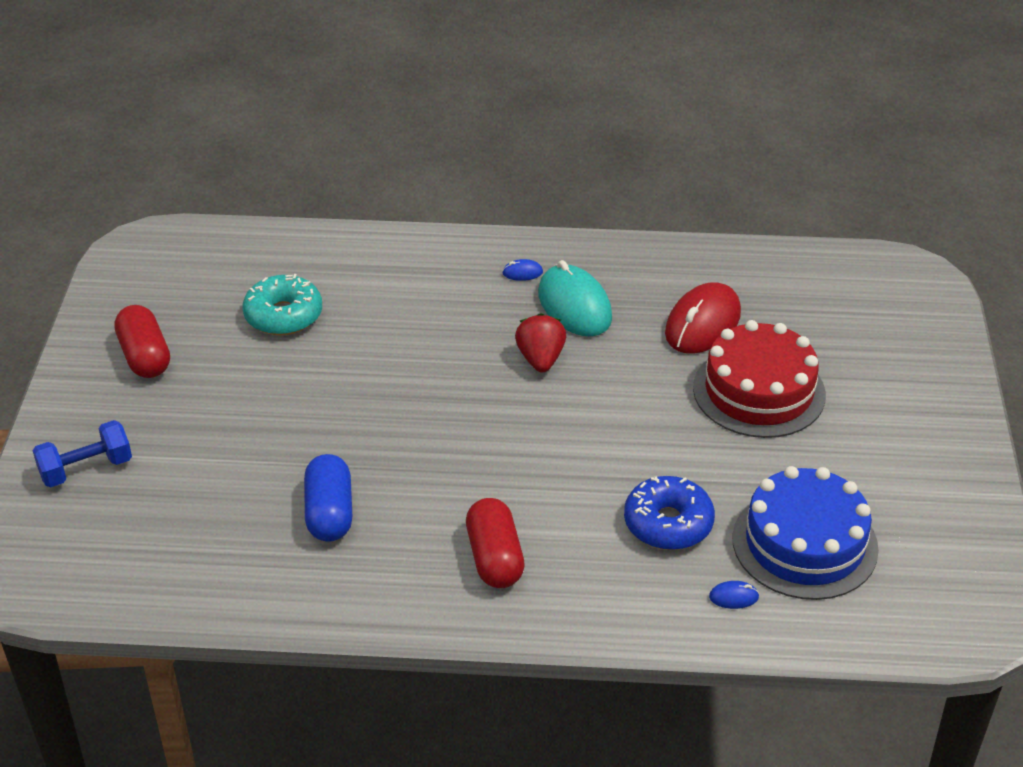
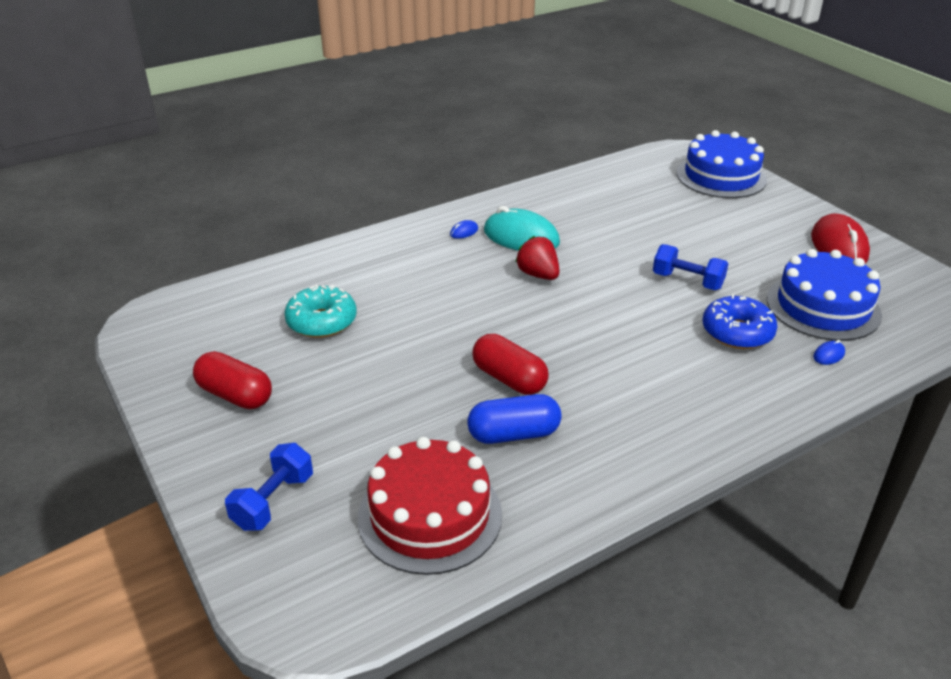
camera: 35 degrees left, 5 degrees down
blue capsule [304,454,352,542] -> blue capsule turned 60 degrees counterclockwise [467,394,562,444]
red capsule [466,498,525,588] -> red capsule moved to [472,334,549,395]
red mouse [665,282,741,353] -> red mouse moved to [811,213,870,264]
red cake [693,320,826,438] -> red cake moved to [358,437,502,575]
none -> blue dumbbell [653,244,728,290]
none -> blue cake [677,130,767,198]

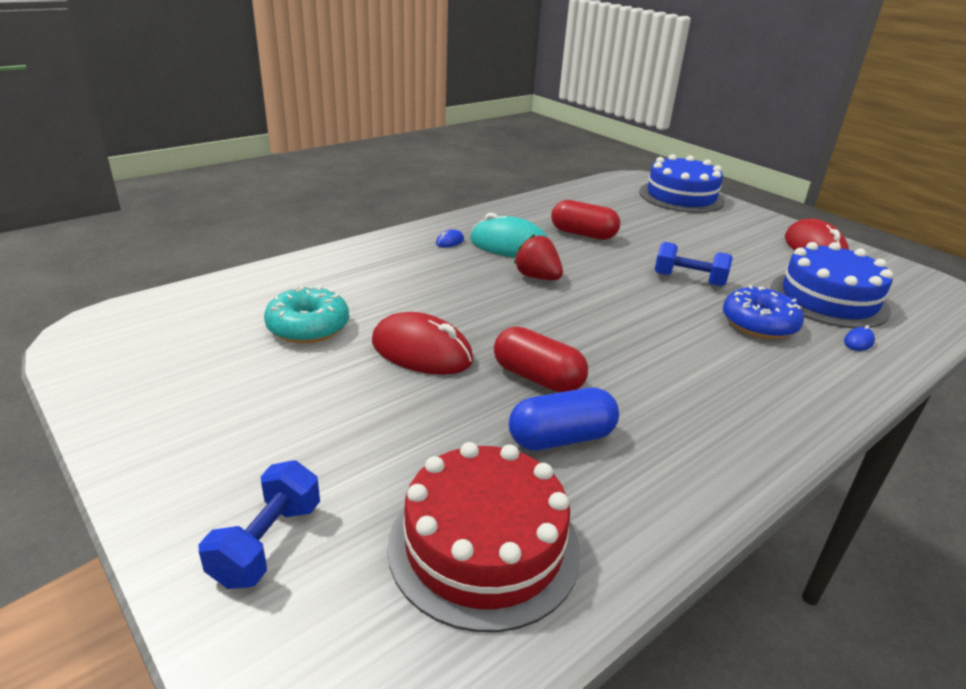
camera: 10 degrees left, 5 degrees down
red capsule [193,351,272,409] -> red capsule moved to [551,200,620,240]
none -> red mouse [372,312,474,375]

